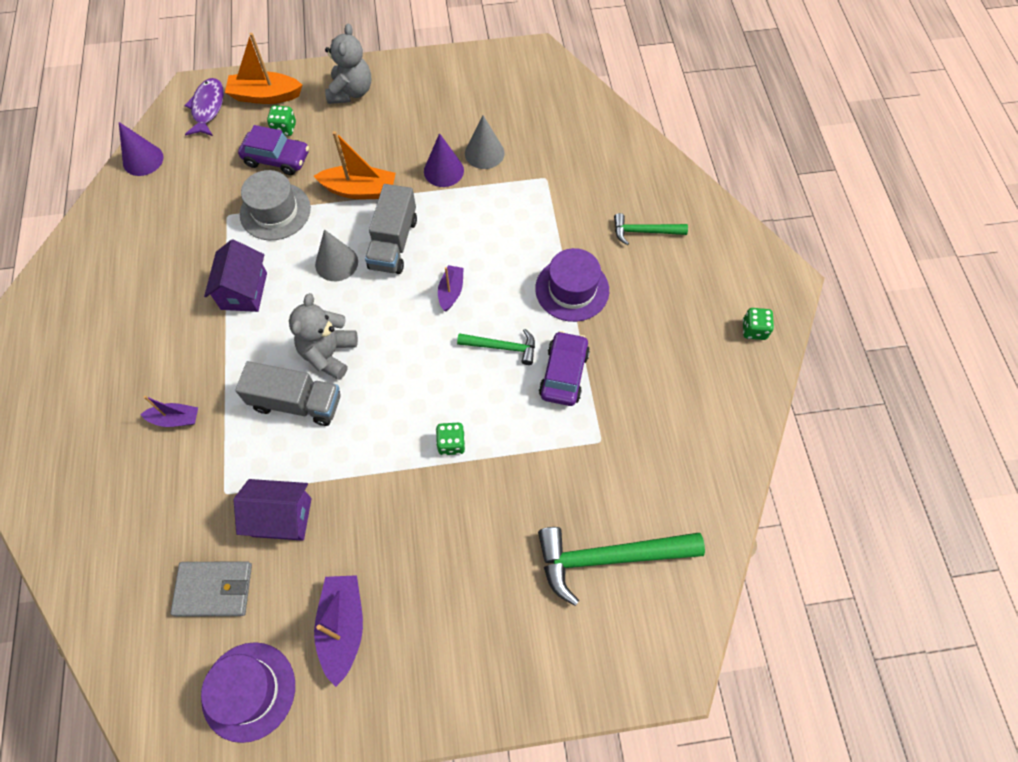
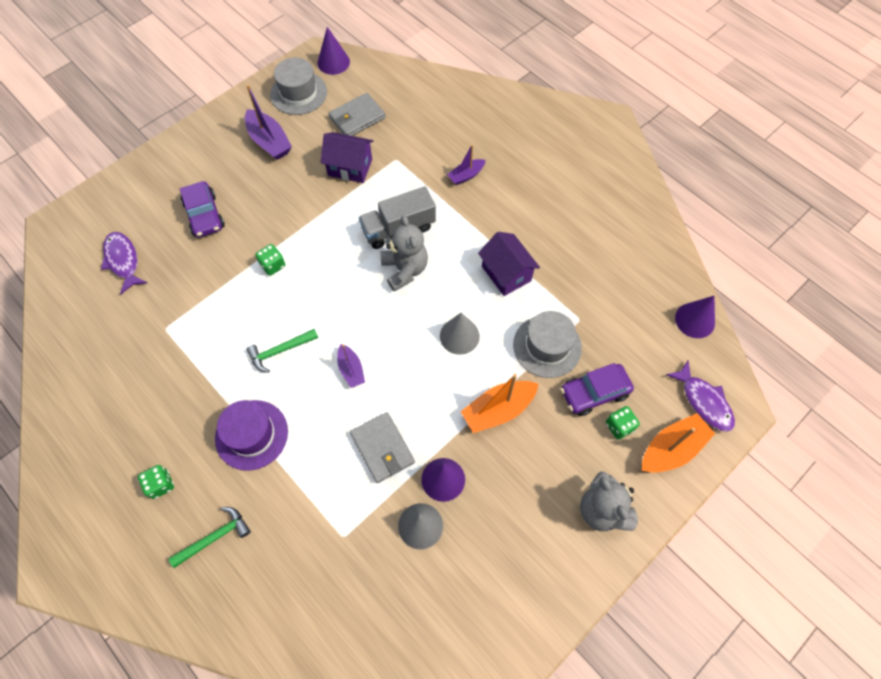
camera: 145 degrees right, 0 degrees up
purple hat [201,642,295,743] -> grey hat [270,58,327,115]
purple house [233,479,312,541] -> purple house turned 45 degrees clockwise [321,132,373,183]
grey truck [365,184,417,274] -> none
green hammer [538,527,705,606] -> purple fish [101,232,147,294]
purple car [539,331,590,406] -> purple car moved to [180,181,225,237]
green dice [743,308,774,340] -> green dice moved to [138,465,174,499]
none -> purple cone [317,27,350,75]
none -> grey wallet [350,412,415,483]

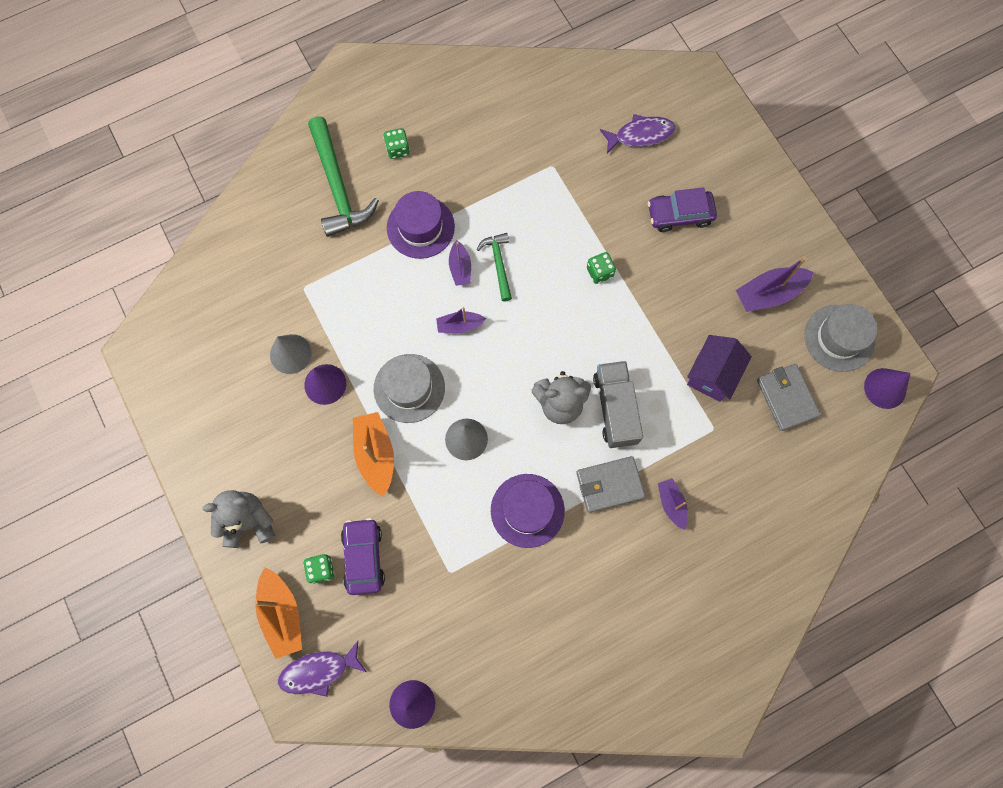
camera: 105 degrees right, 10 degrees up
green hammer [169,507,251,568] -> green hammer [308,116,379,237], size x1.82
grey wallet [350,412,415,483] -> grey wallet moved to [576,456,645,513]
purple house [478,232,540,296] -> purple hat [491,474,565,548]
grey hat [513,311,582,378] -> grey hat moved to [374,354,445,423]
none -> purple boat [449,240,471,286]

